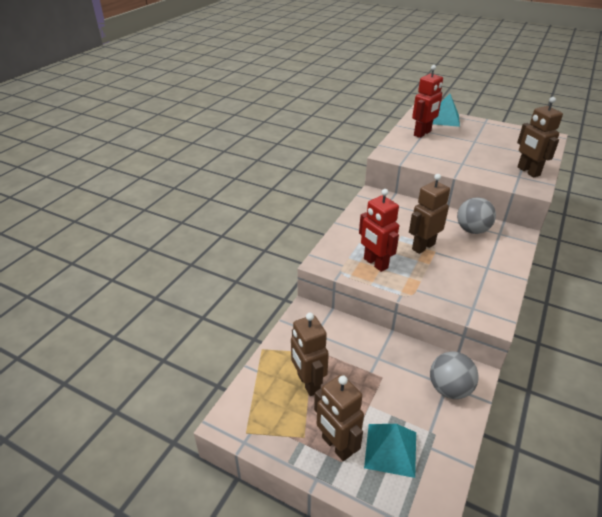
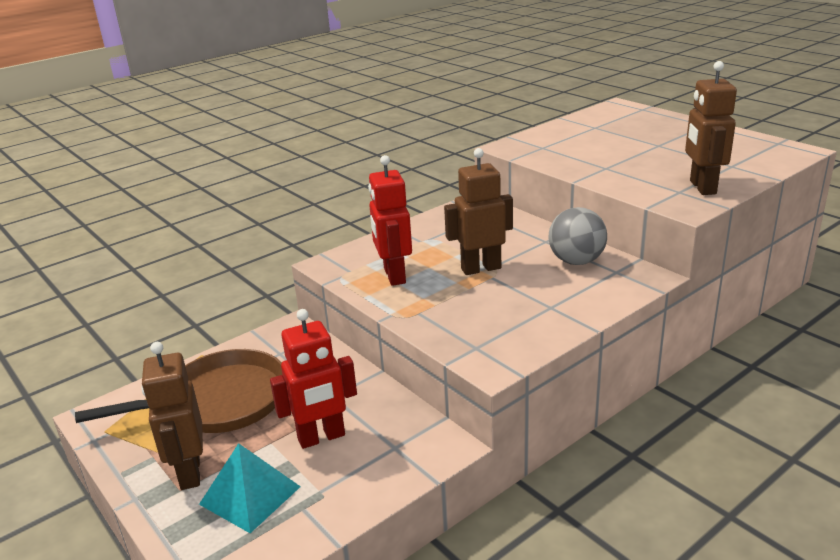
camera: 25 degrees right, 10 degrees down
brown robot [291,313,329,396] -> brown pan [75,349,283,433]
red robot [412,65,443,138] -> red robot moved to [270,309,357,449]
grey ball [430,352,479,399] -> none
turquoise pyramid [433,94,460,127] -> none

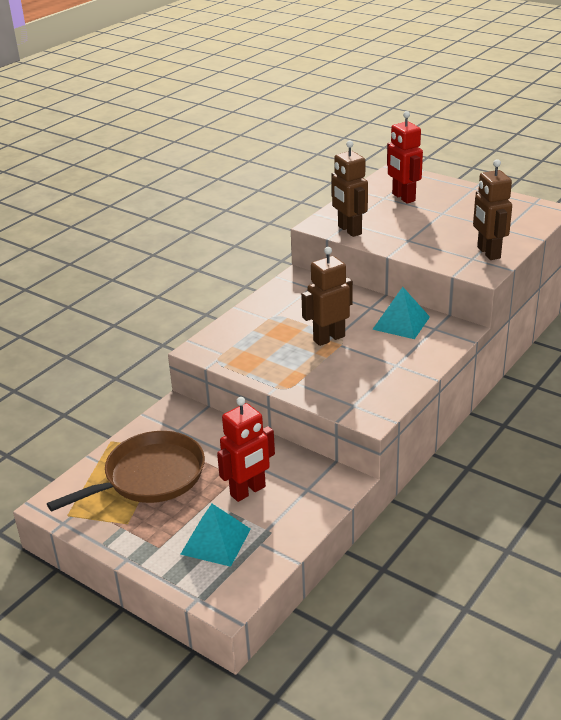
camera: 15 degrees left, 5 degrees up
brown robot [141,342,203,490] -> brown robot moved to [331,140,368,237]
red robot [368,155,412,286] -> red robot moved to [387,111,423,203]
grey ball [549,207,607,265] -> turquoise pyramid [372,287,430,339]

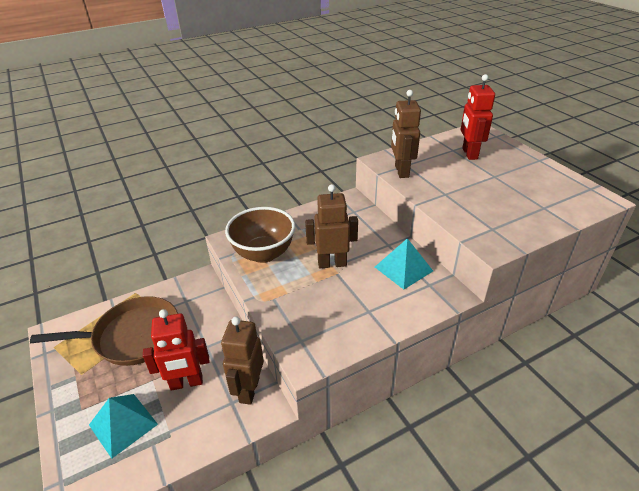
camera: 25 degrees right, 5 degrees up
brown robot [473,159,512,260] -> brown robot moved to [221,316,264,405]
none -> brown bowl [225,207,295,263]

